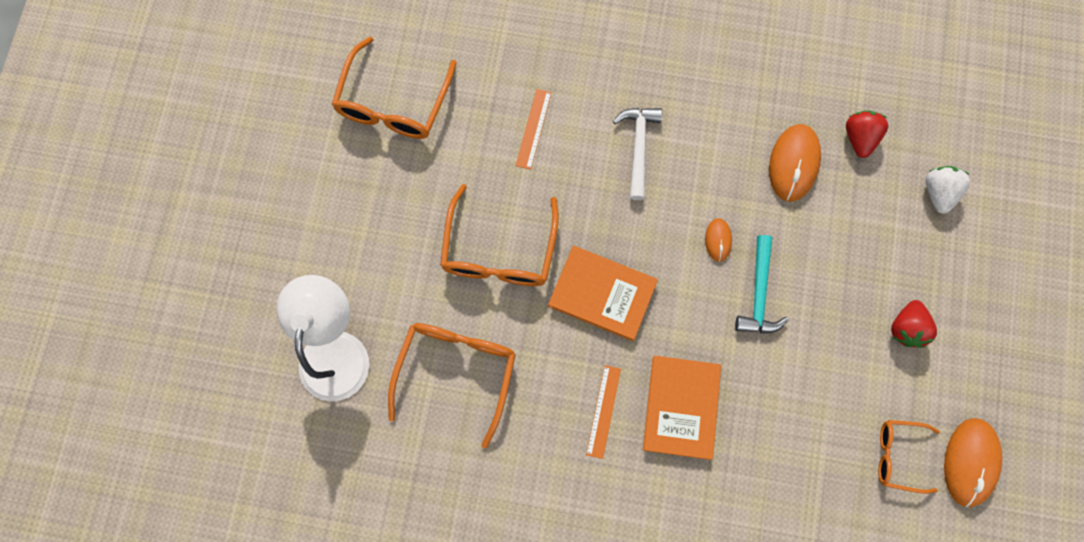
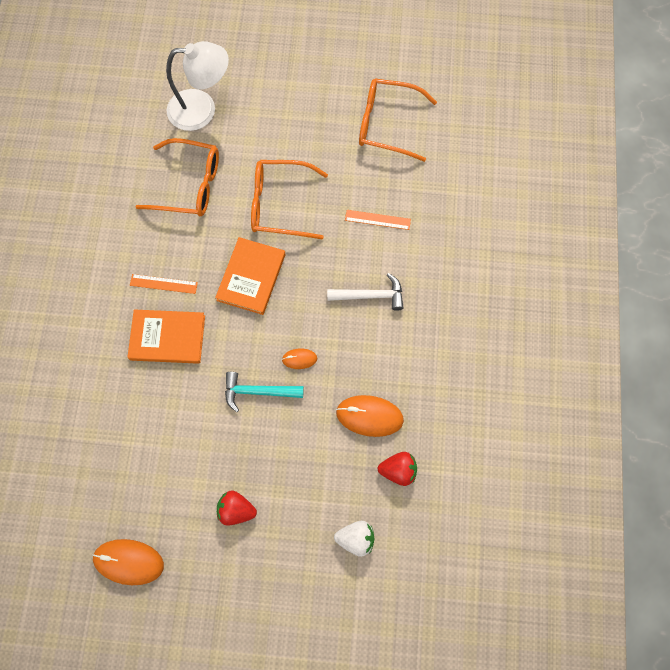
camera: 85 degrees right, 5 degrees down
orange glasses [878,420,940,494] -> none

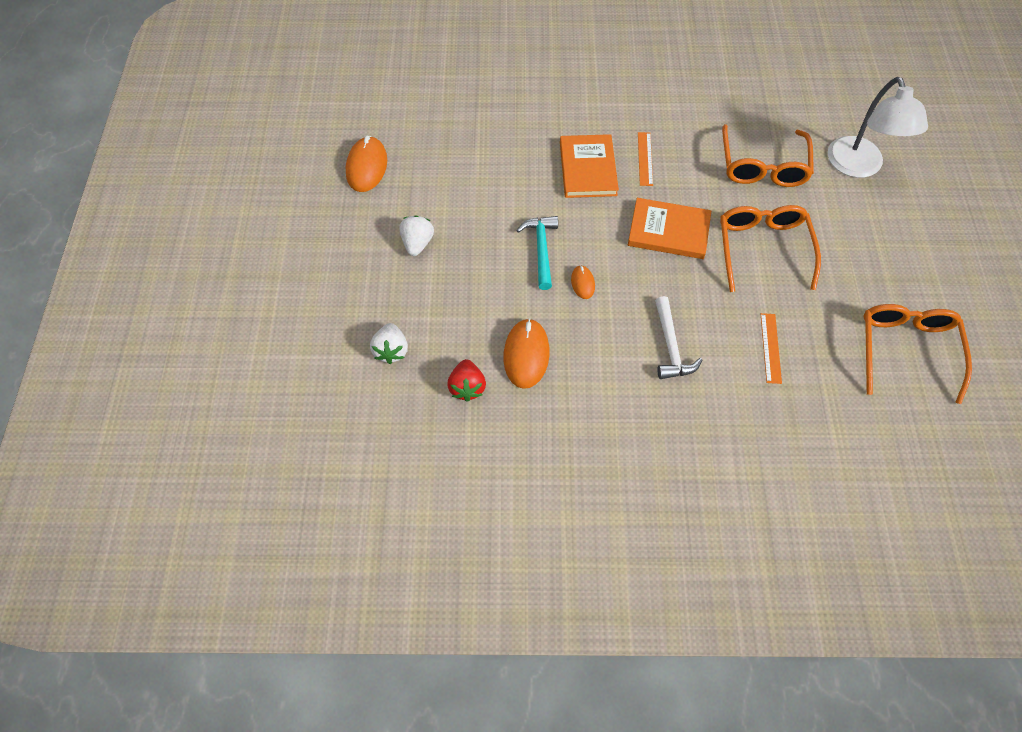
camera: 85 degrees right, 10 degrees down
red strawberry [217,490,257,525] -> white strawberry [399,215,434,256]

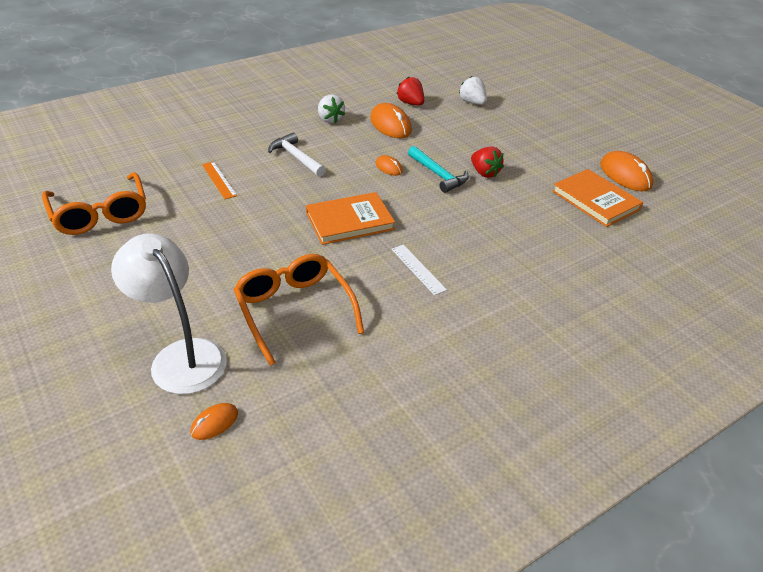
camera: 145 degrees right, 20 degrees down
white strawberry [399,215,434,256] -> white strawberry moved to [318,95,345,123]
orange book [560,134,619,198] -> orange book moved to [552,169,643,227]
orange ruler [638,132,653,186] -> white ruler [392,244,447,295]
orange glasses [720,205,821,292] -> none
none -> orange mouse [190,403,238,440]
none -> red strawberry [471,146,504,178]

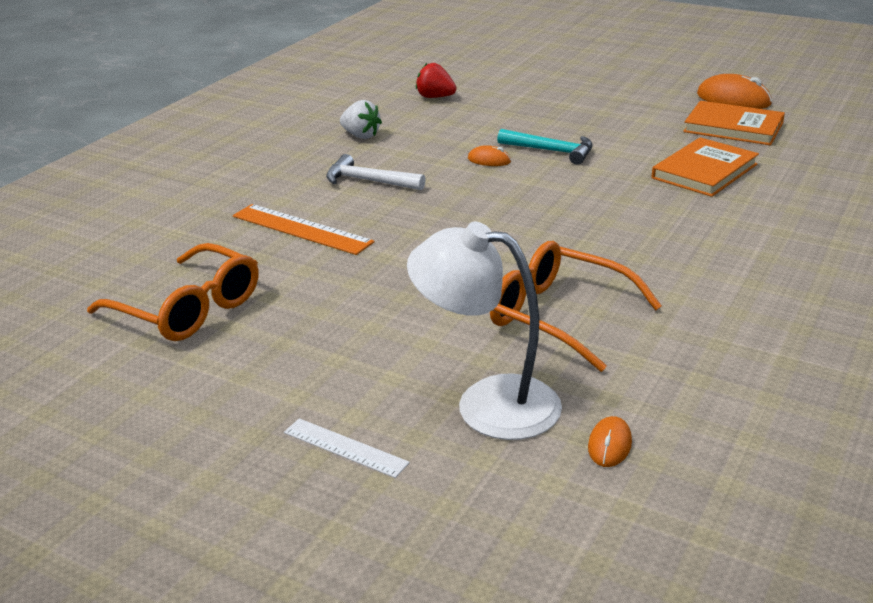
camera: 25 degrees left, 10 degrees down
orange ruler [202,161,237,199] -> orange ruler [233,204,375,255], size x1.61
orange book [306,192,395,245] -> orange book moved to [652,137,759,197]
orange mouse [370,103,412,138] -> none
white ruler [392,244,447,295] -> white ruler moved to [284,418,410,478]
white strawberry [459,76,487,105] -> none
red strawberry [471,146,504,178] -> none

